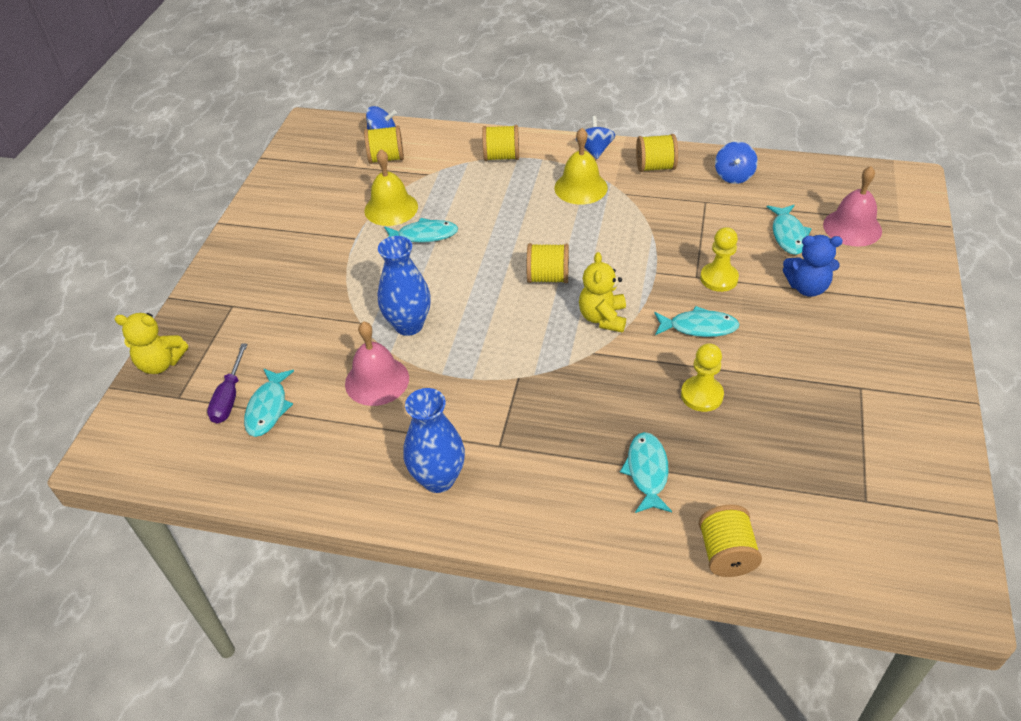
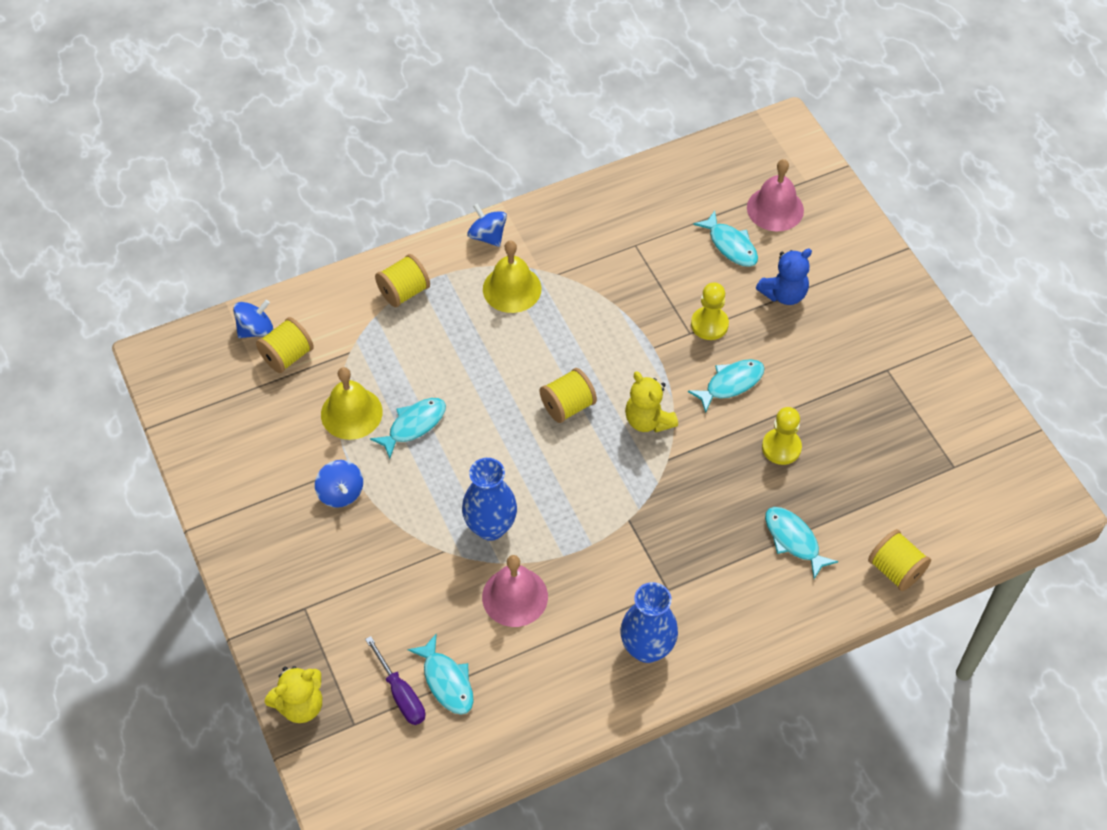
camera: 40 degrees left, 10 degrees up
yellow spool [636,134,678,172] -> none
blue spinning top [715,141,758,184] -> blue spinning top moved to [315,460,363,508]

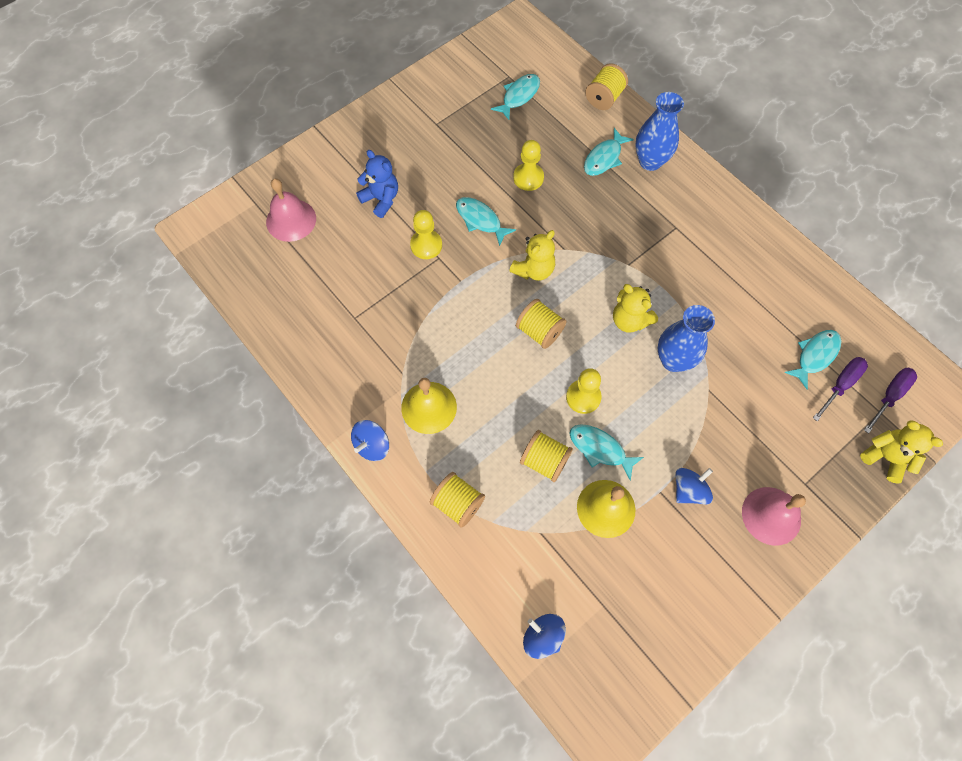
camera: 105 degrees left, 10 degrees up
yellow spool [256,317,314,373] -> yellow spool moved to [520,430,573,482]
pink bell [482,555,548,627] -> pink bell moved to [742,487,806,546]
blue vase [620,582,678,663] -> blue vase moved to [635,92,684,171]
turquoise fish [693,211,758,267] -> turquoise fish moved to [491,74,540,120]
none -> yellow pawn [566,368,601,414]
none -> yellow teddy bear [613,284,658,333]
none -> purple screwdriver [864,368,917,434]

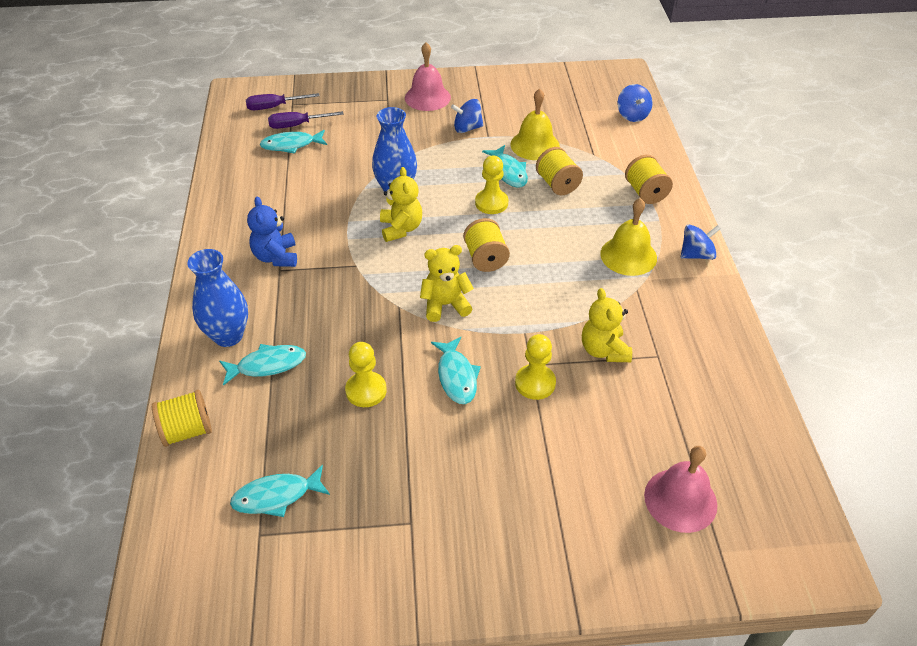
camera: 145 degrees left, 20 degrees down
blue teddy bear [356,150,398,218] -> blue teddy bear moved to [247,196,297,267]
yellow teddy bear [860,421,943,484] -> yellow teddy bear moved to [582,288,632,362]

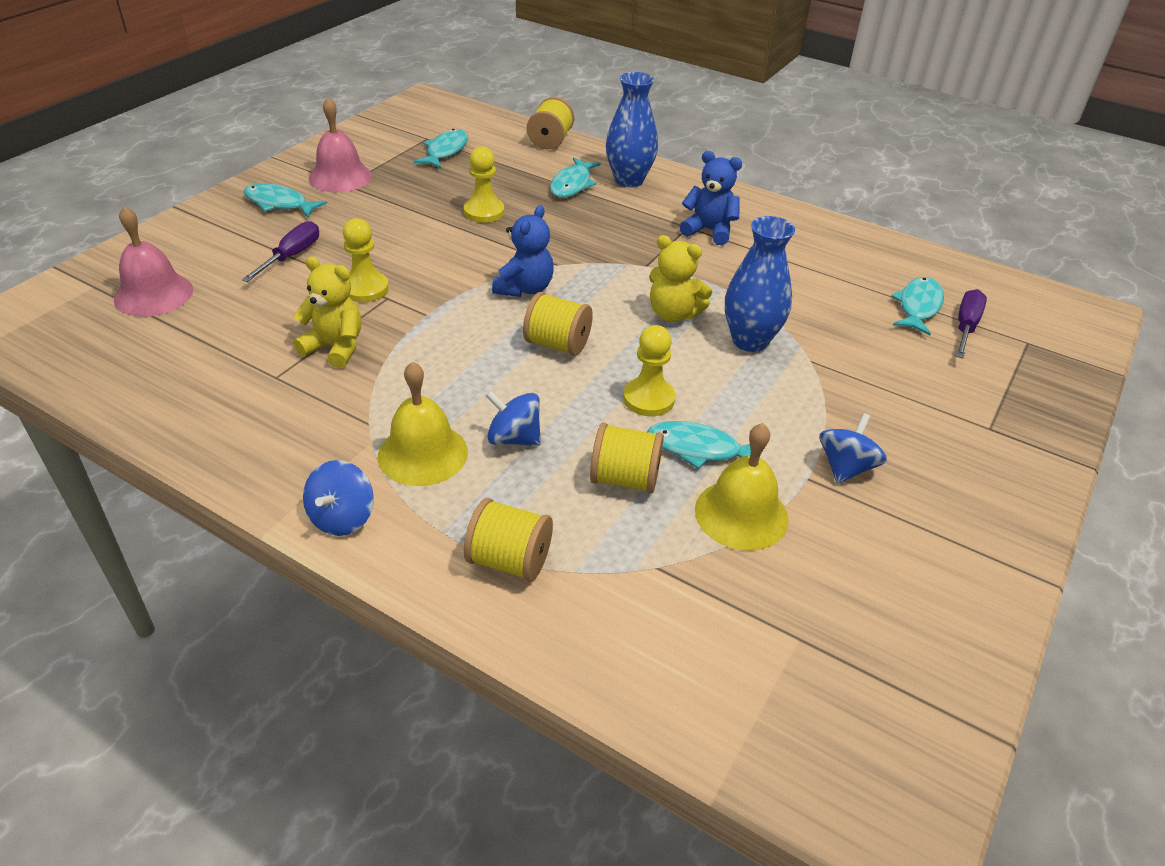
camera: 125 degrees right, 5 degrees down
purple screwdriver [246,93,320,110] -> purple screwdriver moved to [242,221,319,282]
pink bell [405,42,451,111] -> pink bell moved to [309,97,372,192]
yellow teddy bear [420,245,474,322] -> blue teddy bear [492,205,554,297]
turquoise fish [431,337,481,404] -> turquoise fish moved to [243,183,327,217]
blue spinning top [618,84,652,122] -> blue spinning top moved to [485,390,541,446]

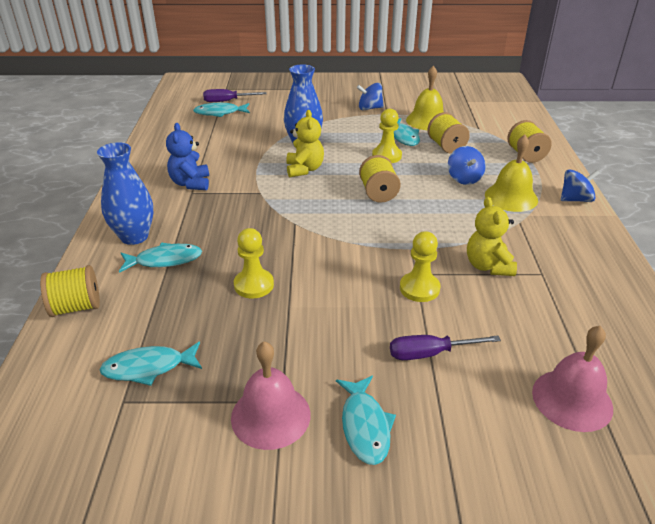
camera: 120 degrees left, 5 degrees down
blue teddy bear [492,205,554,297] -> none

